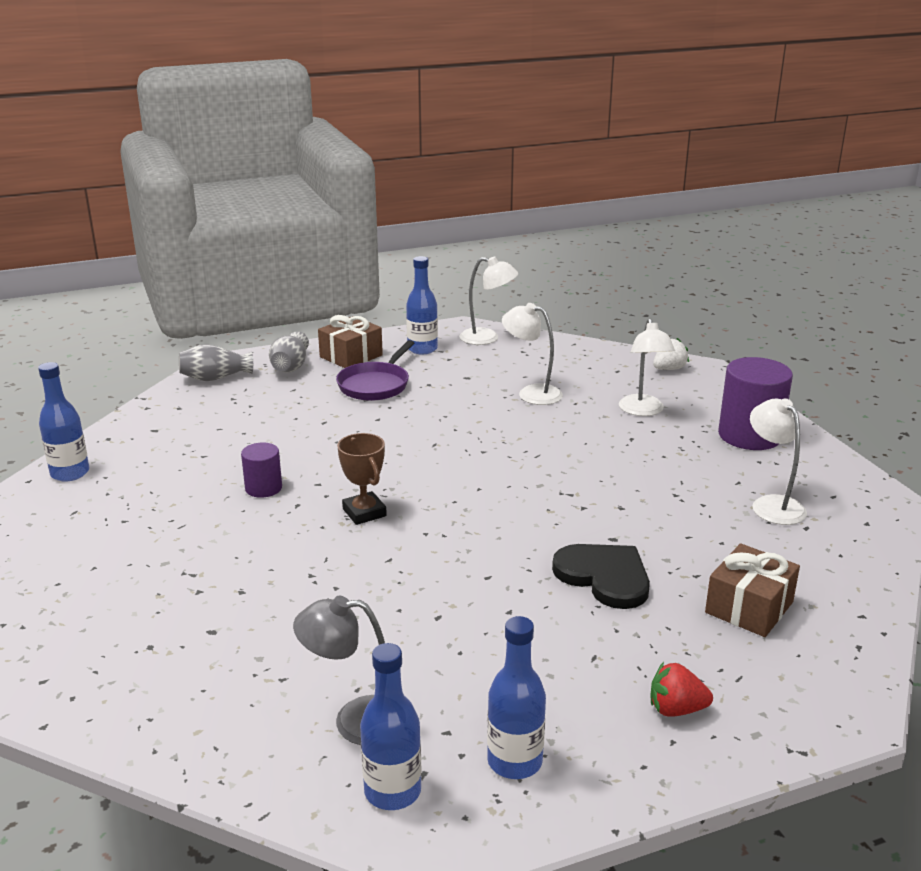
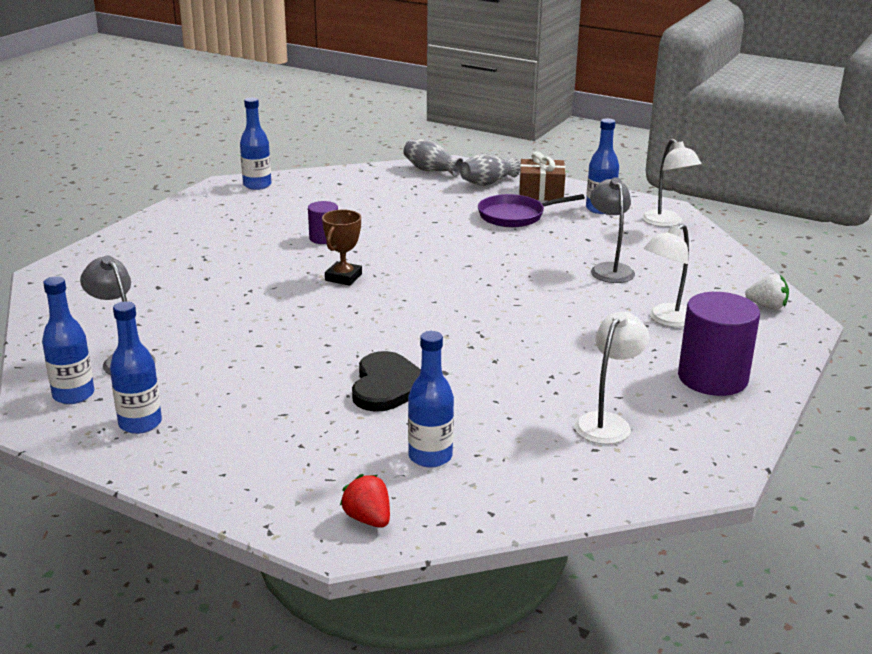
camera: 50 degrees right, 0 degrees up
white lamp [502,303,563,405] -> grey lamp [590,177,635,283]
red strawberry [651,662,713,717] -> red strawberry moved to [340,474,390,528]
brown gift [705,543,800,637] -> blue bottle [408,331,454,468]

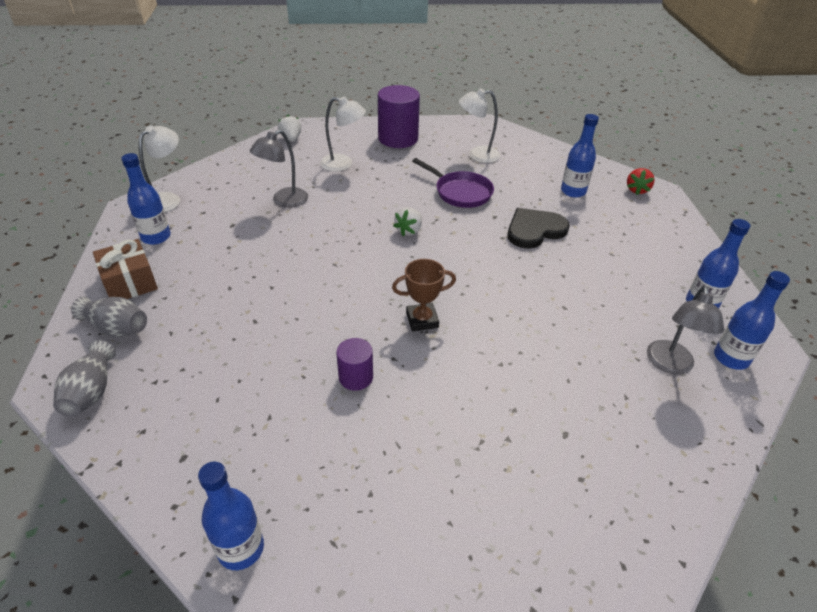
camera: 125 degrees left, 15 degrees up
purple pan [478,194,585,227] -> purple pan moved to [412,158,494,208]
none -> white strawberry [393,207,422,236]

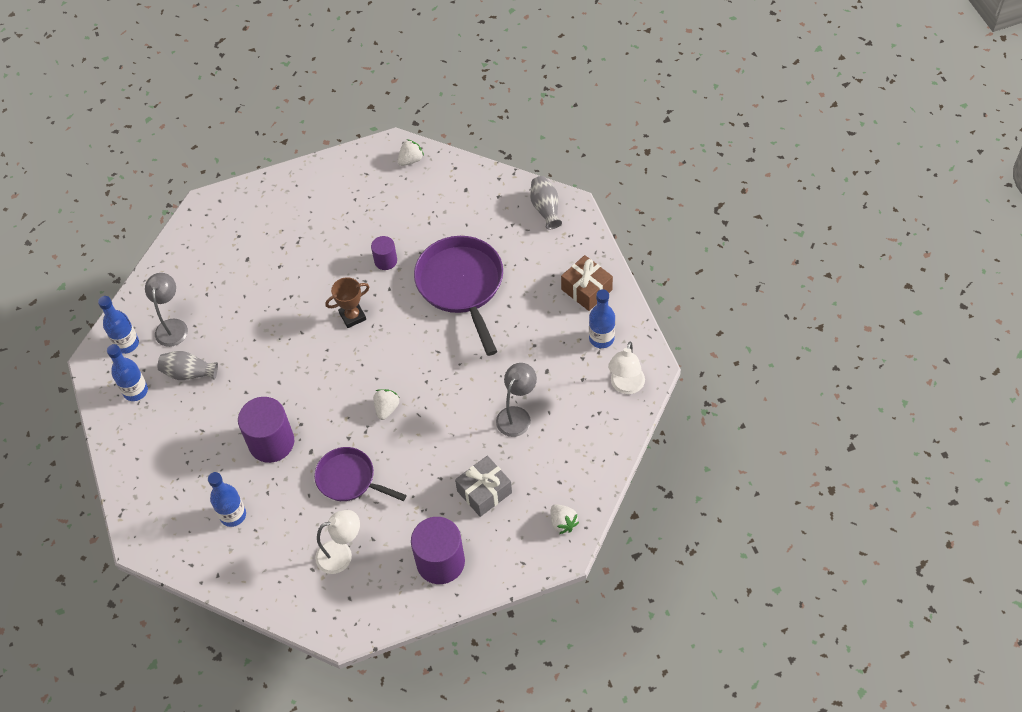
camera: 170 degrees right, 15 degrees up
grey vase [71,296,147,337] -> grey vase moved to [158,351,218,380]
blue bottle [198,461,264,570] -> white strawberry [398,139,424,166]
white lamp [320,96,366,171] -> grey gift [455,456,512,517]
black heart [508,208,570,249] -> purple cylinder [238,397,294,463]
red strawberry [627,168,655,195] -> none
none -> purple pan [414,236,503,356]

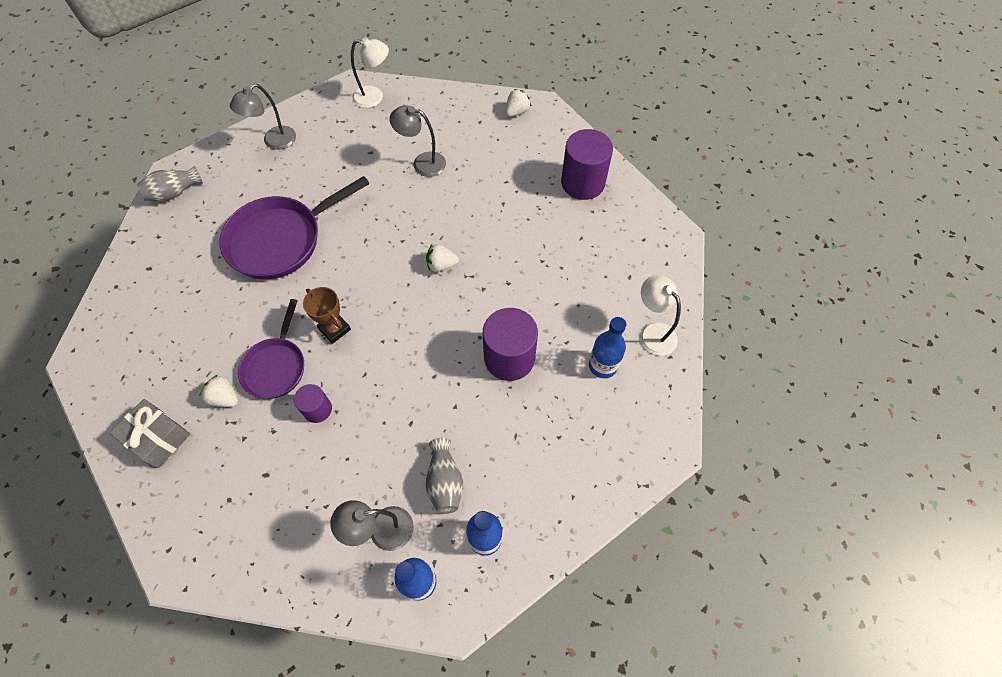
camera: 110 degrees left, 5 degrees up
purple pan [314,447,407,501] -> purple pan moved to [238,299,304,399]
white lamp [315,510,360,574] -> white lamp moved to [640,275,681,356]
purple cylinder [371,236,397,270] -> purple cylinder moved to [294,384,332,423]
white strawberry [398,139,424,166] -> white strawberry moved to [200,375,238,407]
grey gift [455,456,512,517] -> grey gift moved to [110,399,190,468]
brown gift [561,255,613,311] -> grey lamp [230,84,296,150]
blue bottle [589,289,615,348] -> none

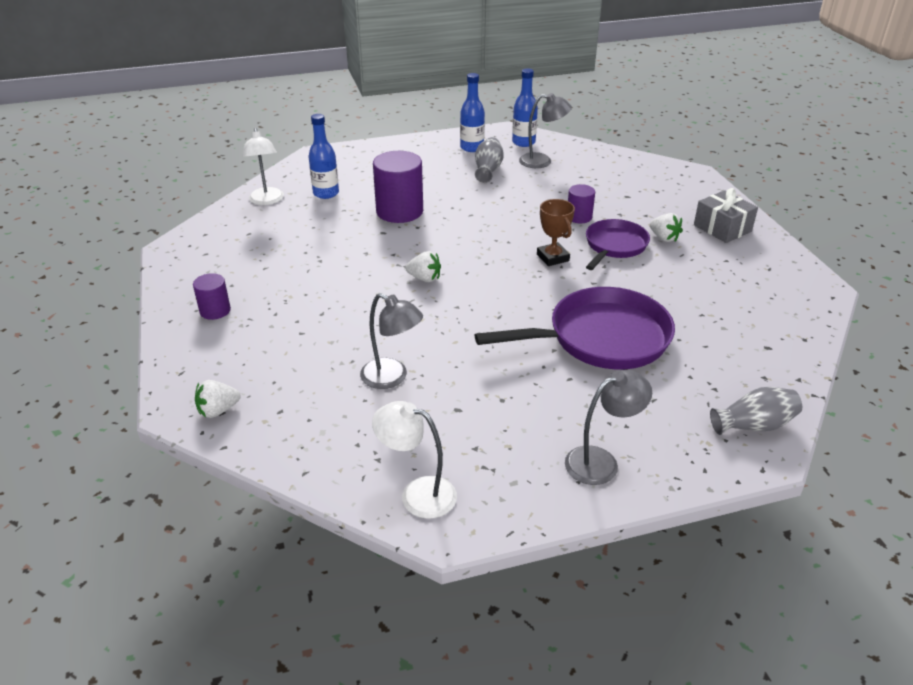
camera: 160 degrees left, 25 degrees down
purple cylinder [561,129,613,200] -> purple cylinder [193,273,231,320], size x0.54

